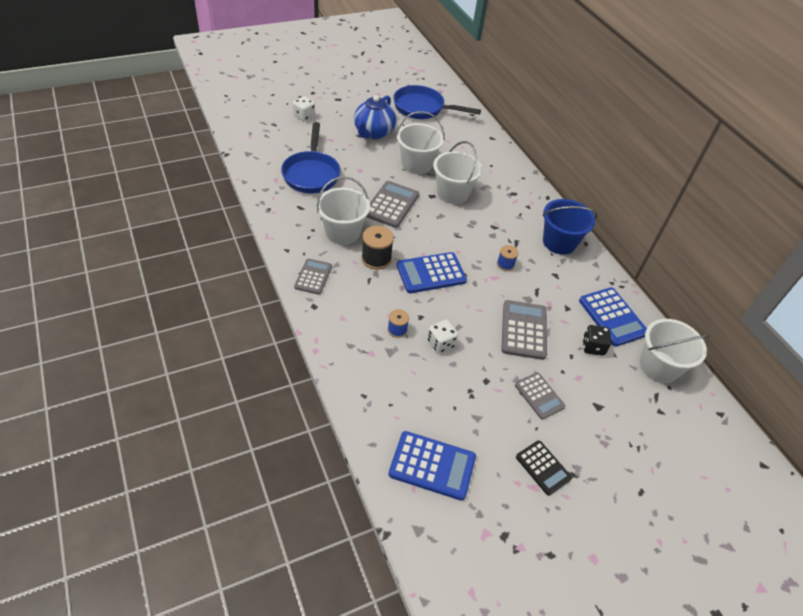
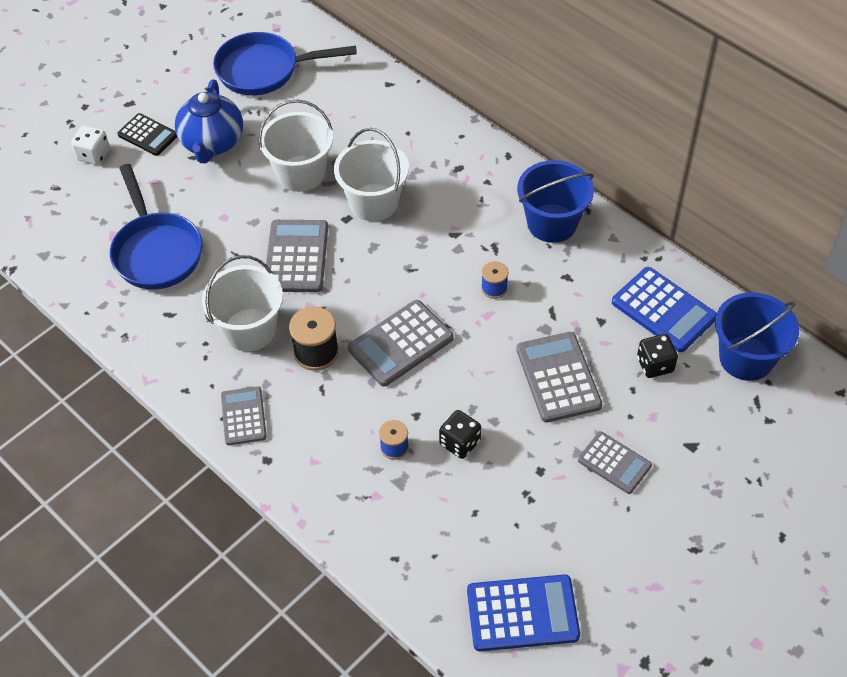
camera: 15 degrees left, 5 degrees up
blue calculator [396,252,467,293] -> grey calculator [348,300,453,387]
white dice [427,320,458,353] -> black dice [439,410,481,459]
black calculator [516,440,572,496] -> black calculator moved to [117,113,177,156]
white bucket [640,319,710,383] -> blue bucket [715,292,799,381]

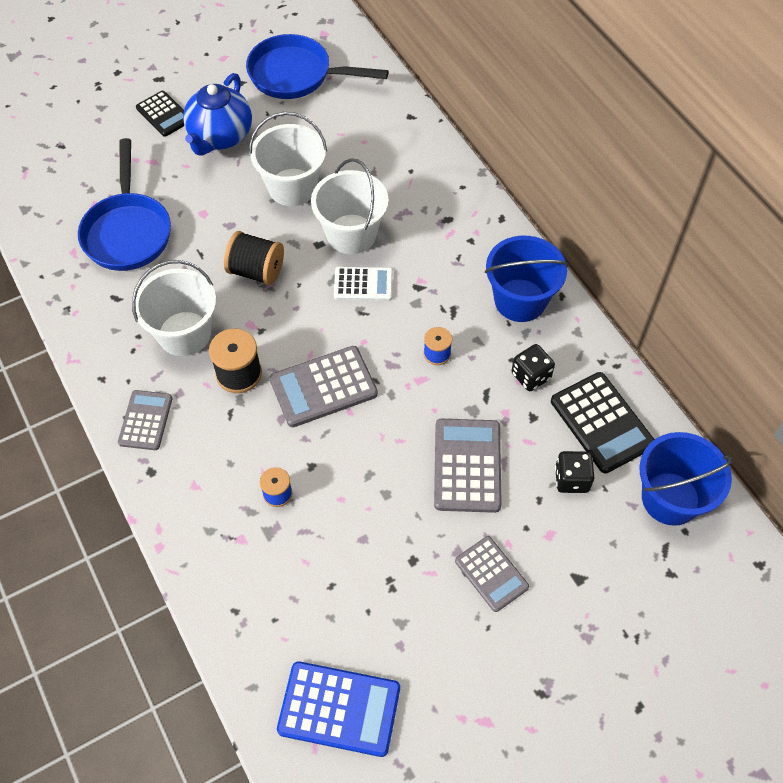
camera: 15 degrees right, 5 degrees up
white dice [71,126,110,165] -> none
grey calculator [266,220,328,292] -> black spool [224,231,284,285]
black dice [439,410,481,459] -> black dice moved to [512,344,555,391]
blue calculator [612,267,717,352] -> black calculator [551,372,655,473]
none -> white calculator [334,267,393,301]

